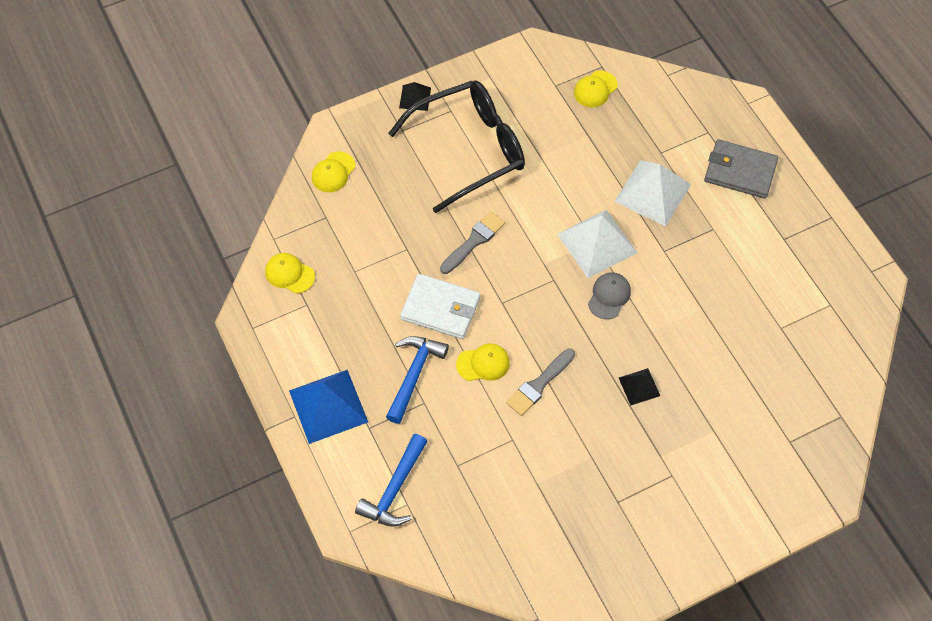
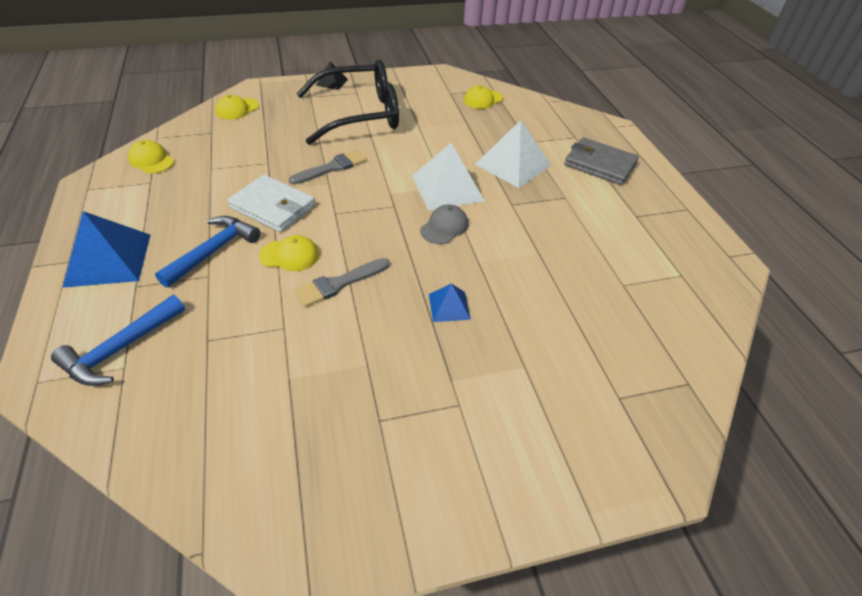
camera: 10 degrees right, 15 degrees down
black pyramid [619,368,660,405] -> blue pyramid [429,283,471,322]

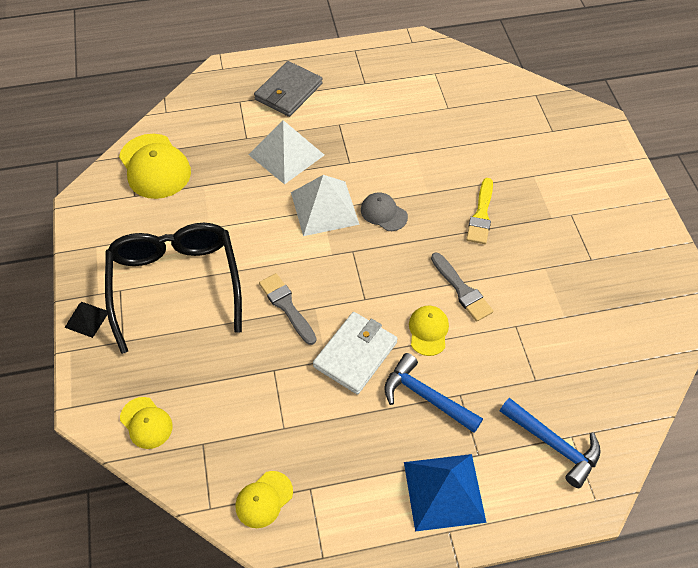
camera: 85 degrees left, 10 degrees up
blue pyramid [429,283,471,322] -> yellow brush [466,178,493,244]
yellow cap [464,86,503,109] -> yellow cap [119,134,191,199], size x1.78

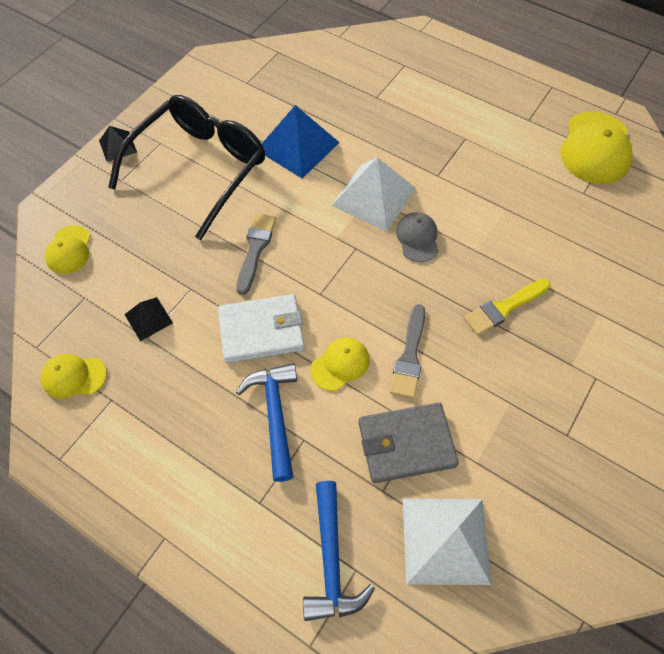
camera: 45 degrees right, 5 degrees up
yellow cap [119,134,191,199] -> yellow cap moved to [560,111,633,184]
white pyramid [248,120,324,184] -> white pyramid moved to [403,498,491,585]
grey wallet [254,61,323,117] -> grey wallet moved to [359,402,459,483]
blue pyramid [404,454,487,532] -> blue pyramid moved to [262,105,340,179]
none -> black pyramid [124,297,173,341]

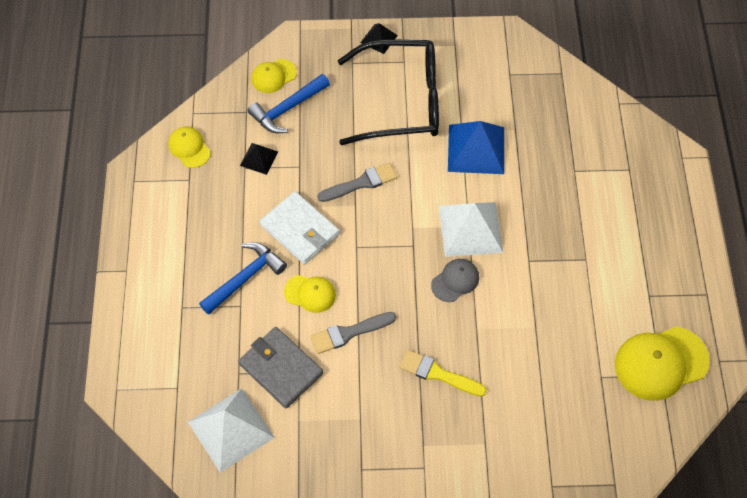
camera: 55 degrees right, 0 degrees up
blue hammer [303,481,375,621] -> blue hammer moved to [247,74,330,133]

